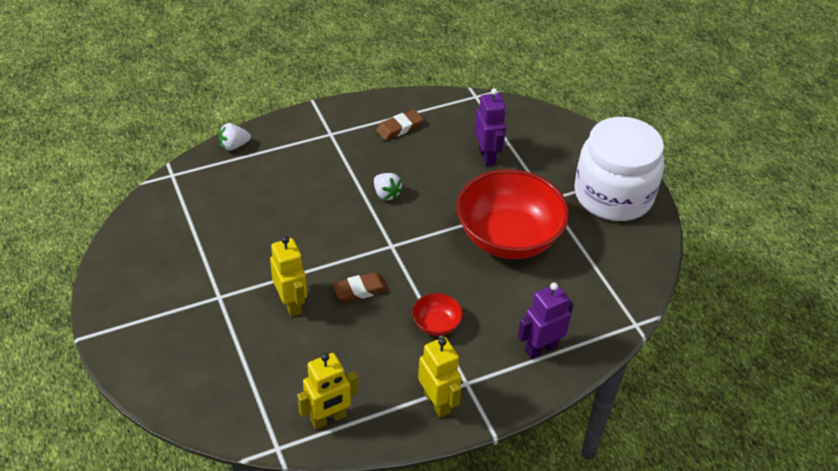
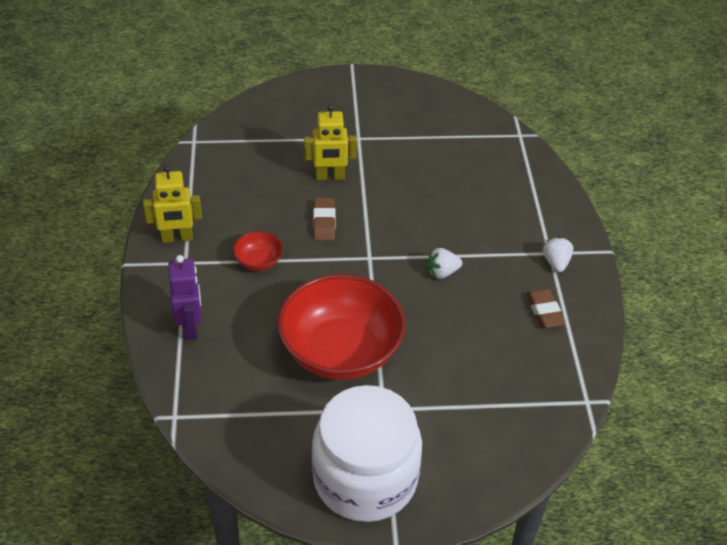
camera: 110 degrees right, 0 degrees up
white strawberry [219,123,251,151] -> white strawberry moved to [543,237,573,272]
yellow robot [297,353,358,429] -> none
purple robot [475,88,506,166] -> none

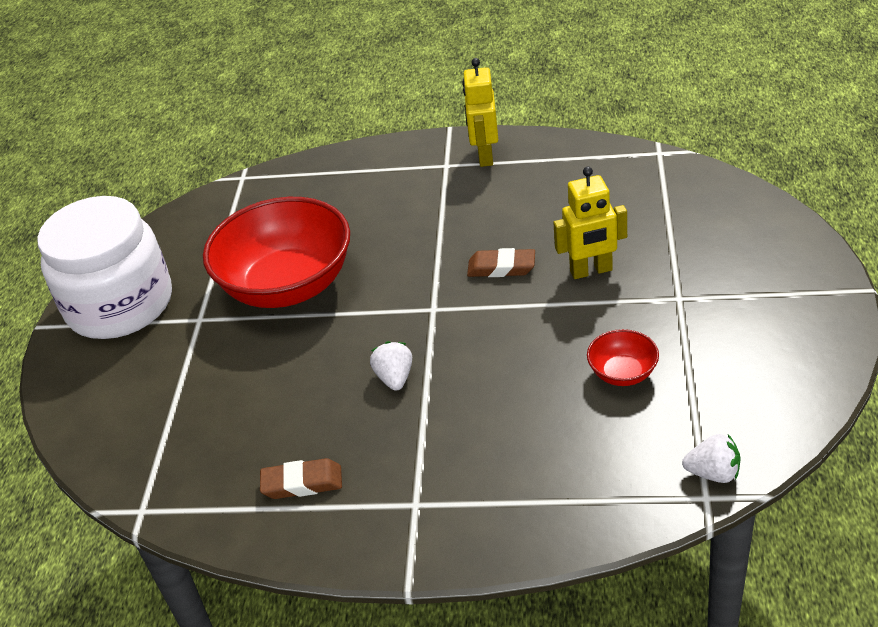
camera: 105 degrees right, 5 degrees down
purple robot [168,255,202,340] -> none
red bowl [233,231,283,271] -> red bowl moved to [587,329,659,386]
yellow robot [304,104,357,180] -> yellow robot turned 105 degrees counterclockwise [553,167,627,279]
white strawberry [543,237,573,272] -> white strawberry moved to [682,434,741,483]

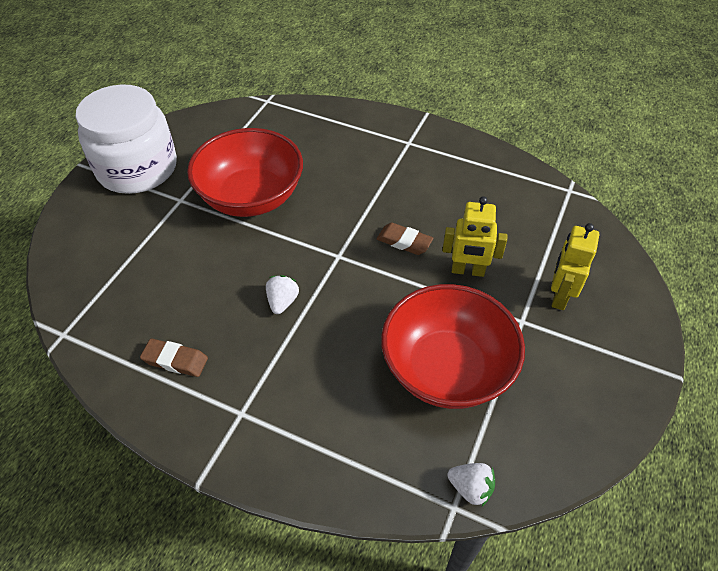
camera: 15 degrees right, 10 degrees up
yellow robot [462,58,498,167] -> yellow robot moved to [551,223,599,310]
red bowl [587,329,659,386] -> red bowl [381,284,525,409], size x2.34

